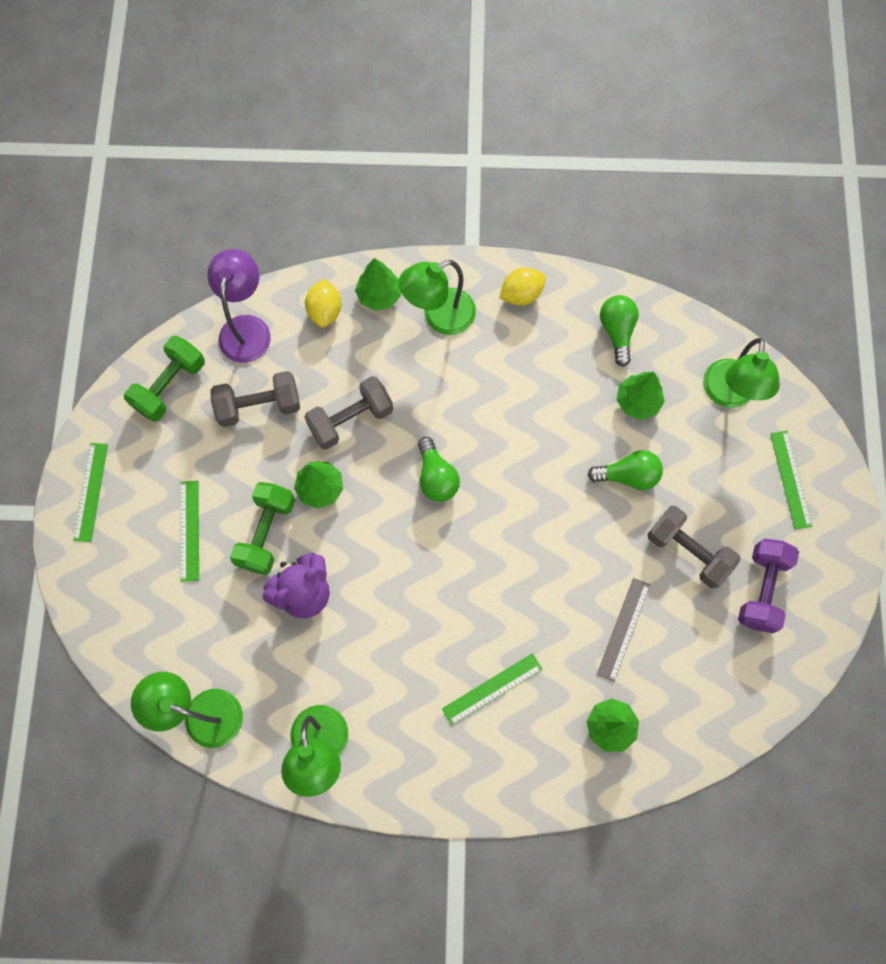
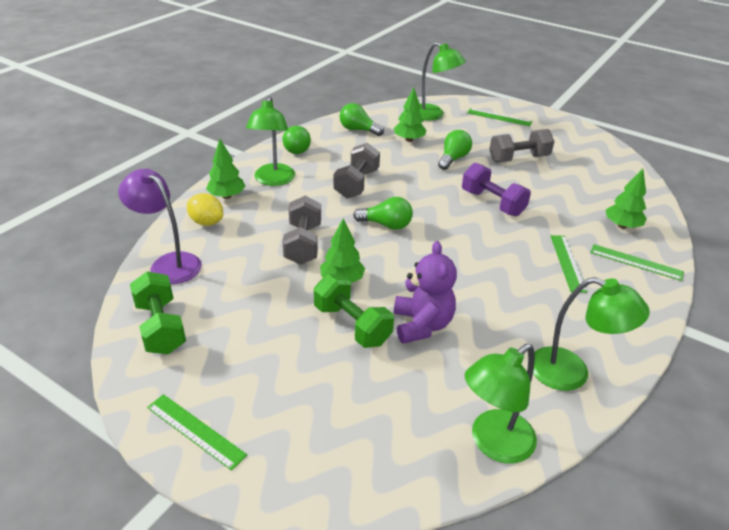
camera: 60 degrees left, 35 degrees down
green ruler [180,481,199,582] -> green ruler moved to [590,244,684,281]
grey dumbbell [210,371,300,427] -> grey dumbbell moved to [334,143,380,198]
yellow lemon [499,268,546,305] -> green light bulb [282,126,311,154]
grey ruler [597,578,650,682] -> none
purple dumbbell [738,538,799,633] -> purple dumbbell moved to [462,163,531,216]

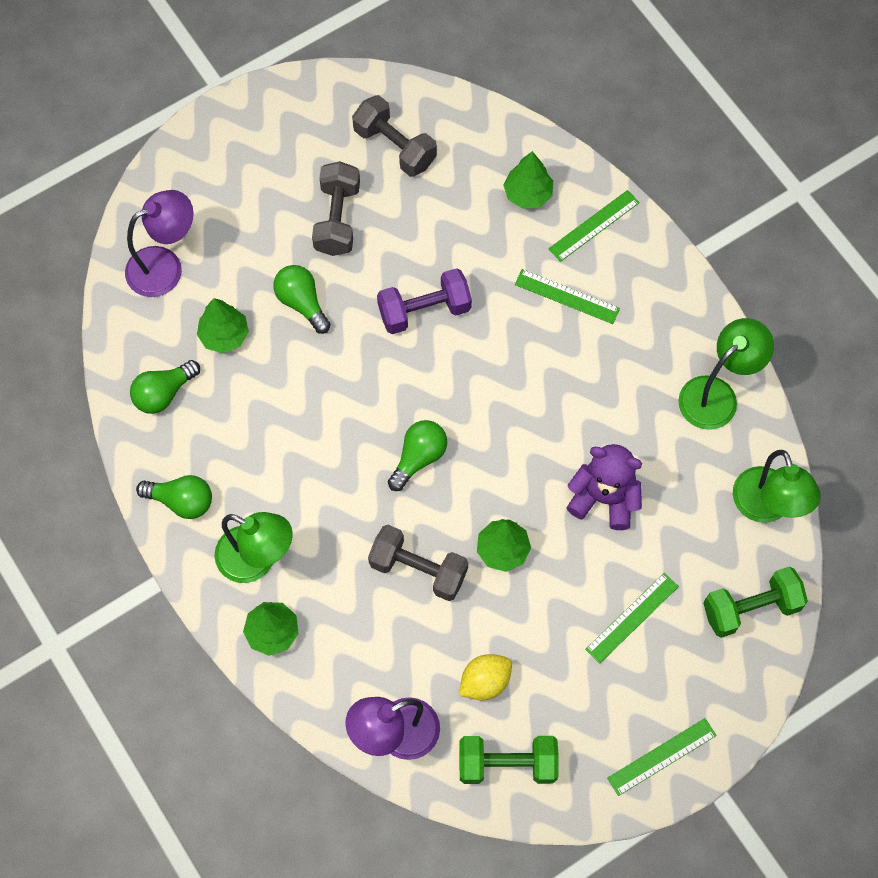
camera: 65 degrees left, 30 degrees up
yellow lemon [187,193,223,226] -> yellow lemon moved to [459,654,512,700]
green dumbbell [314,274,394,348] -> green dumbbell moved to [703,567,808,638]
grey dumbbell [334,143,380,198] -> grey dumbbell moved to [352,95,437,177]
green lamp [419,42,466,120] -> purple lamp [125,190,193,297]
green ruler [467,108,532,126] -> green ruler moved to [585,573,679,664]

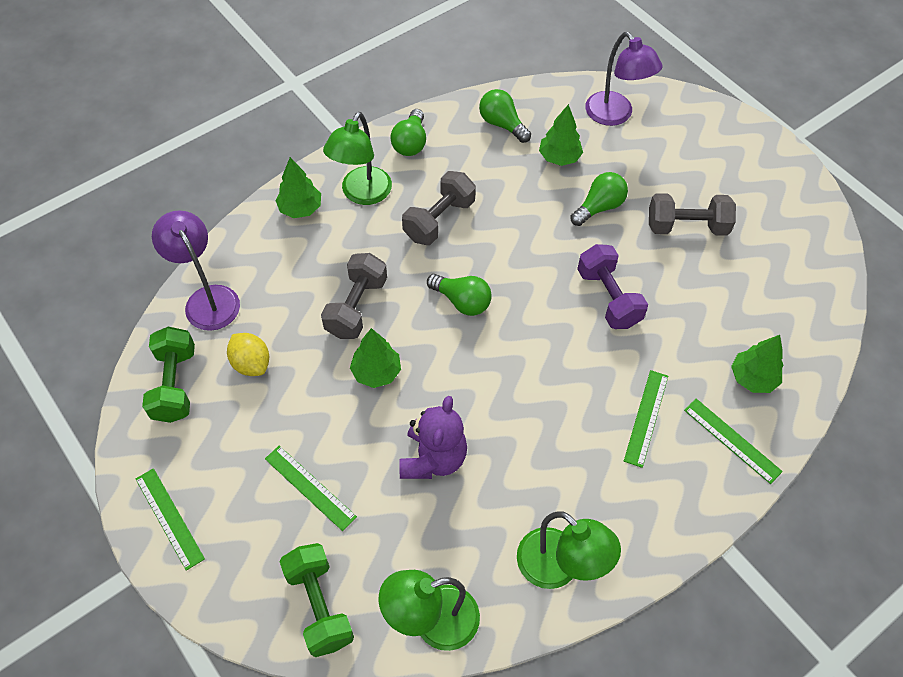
camera: 85 degrees right, 10 degrees down
grey dumbbell [352,95,437,177] -> grey dumbbell moved to [402,171,476,245]

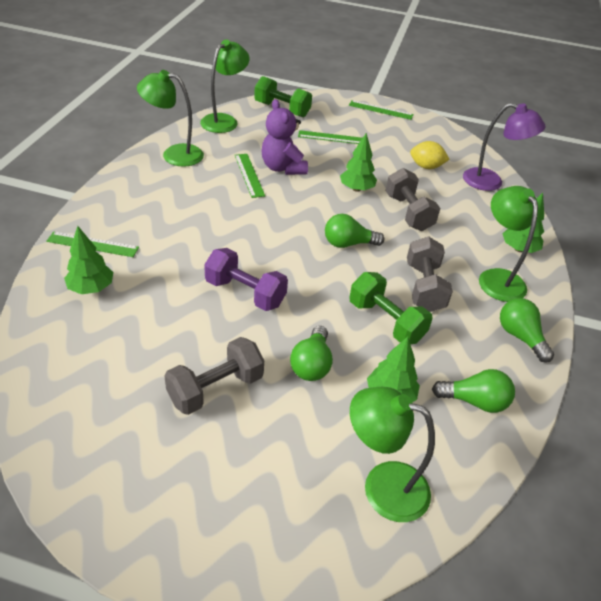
camera: 140 degrees right, 15 degrees down
green dumbbell [142,327,195,423] -> green dumbbell moved to [349,272,433,344]
purple lamp [585,32,663,126] -> green lamp [350,387,435,522]
green ruler [624,370,668,468] -> green ruler moved to [235,154,265,198]

